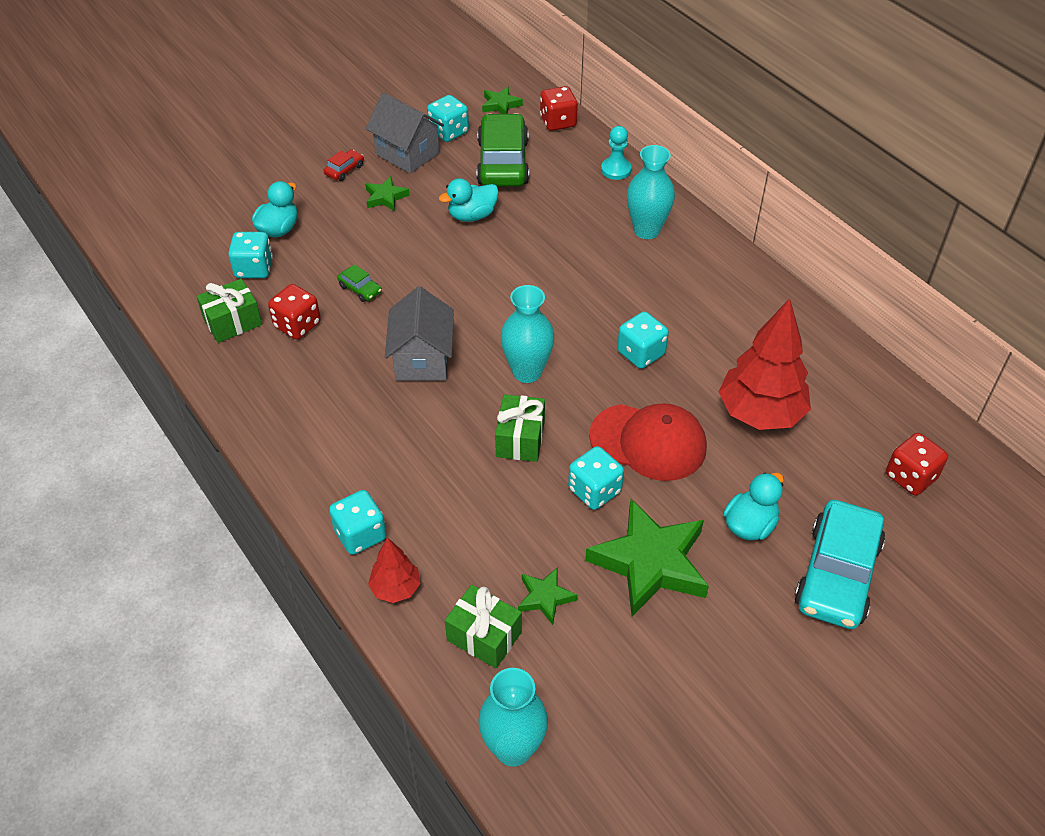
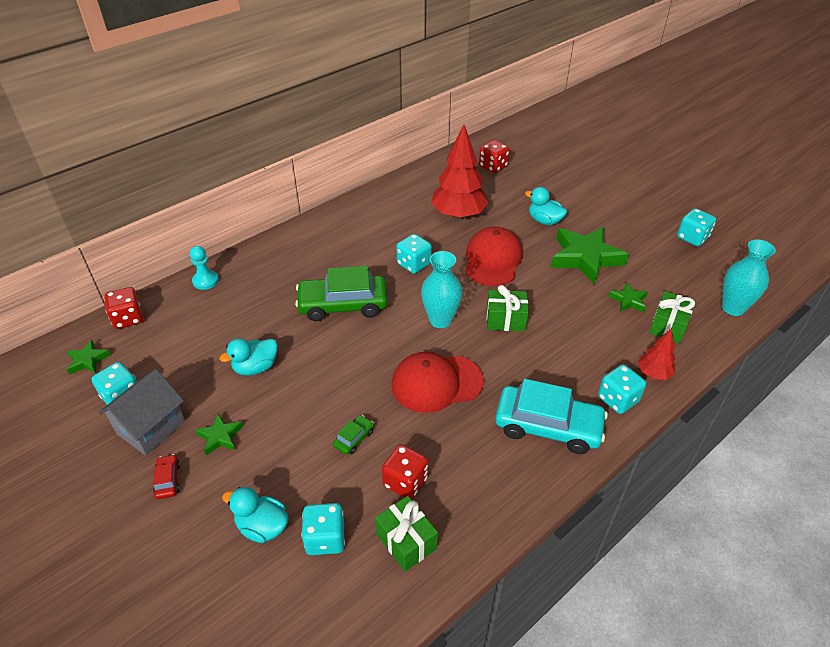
camera: 95 degrees left, 5 degrees down
red car [323,150,364,181] -> red car turned 45 degrees clockwise [153,454,180,499]
grey house [385,287,454,381] -> red cap [391,352,484,413]
turquoise duck [439,178,499,222] -> turquoise duck turned 90 degrees clockwise [219,338,278,376]
green car [476,113,529,187] -> green car moved to [295,266,388,321]
turquoise dice [568,446,624,510] -> turquoise dice moved to [677,208,716,246]
turquoise vase [627,145,675,239] -> none
turquoise car [794,500,885,629] -> turquoise car moved to [495,379,608,454]

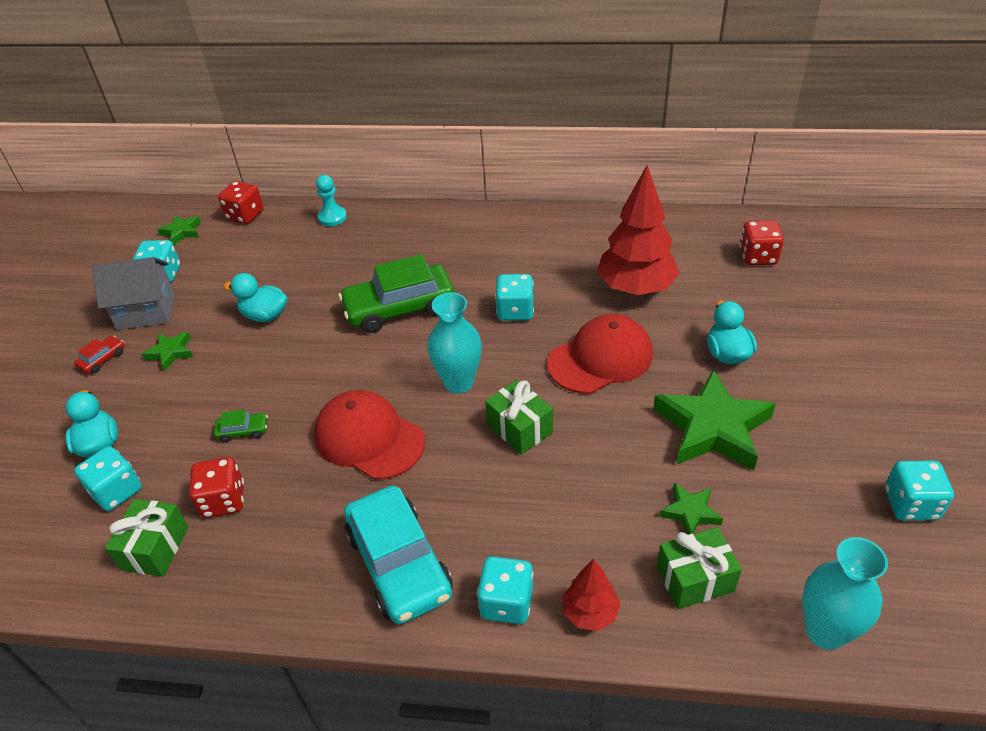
camera: 50 degrees right, 0 degrees up
green car [295,266,388,321] -> green car turned 60 degrees counterclockwise [338,254,455,333]

